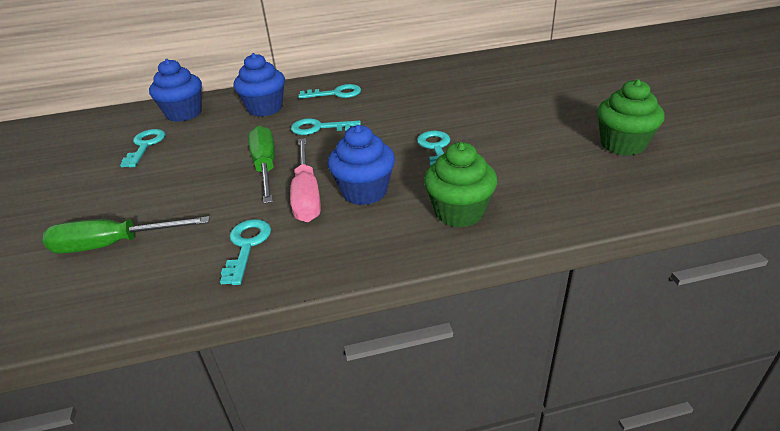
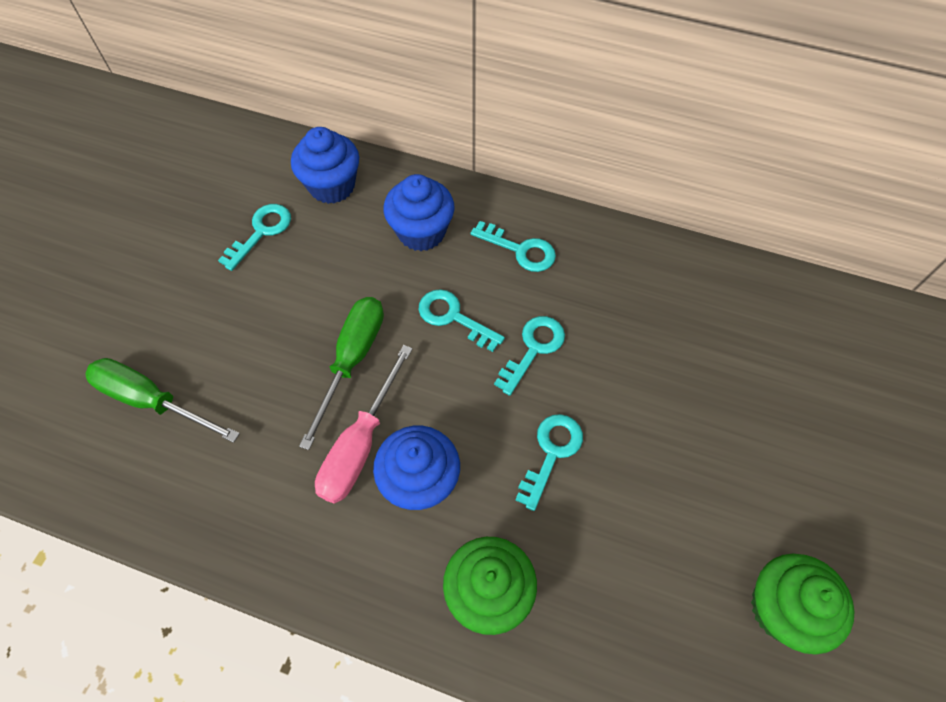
camera: 30 degrees right, 25 degrees up
turquoise key [220,219,271,285] -> turquoise key moved to [494,316,565,396]

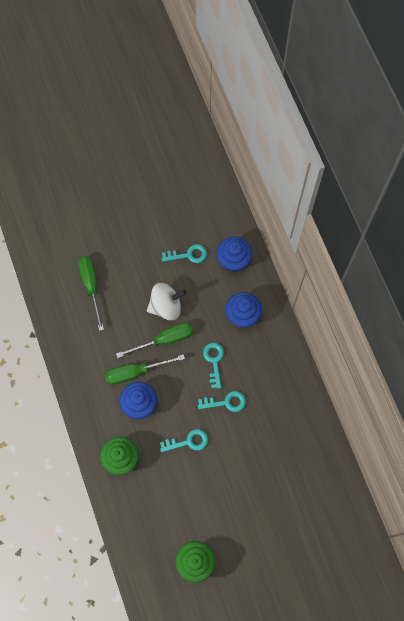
camera: 50 degrees right, 10 degrees up
pink screwdriver [315,345,413,504] -> green screwdriver [105,354,185,385]
turquoise key [471,221,556,272] -> none
none -> white spinning top [147,283,187,320]

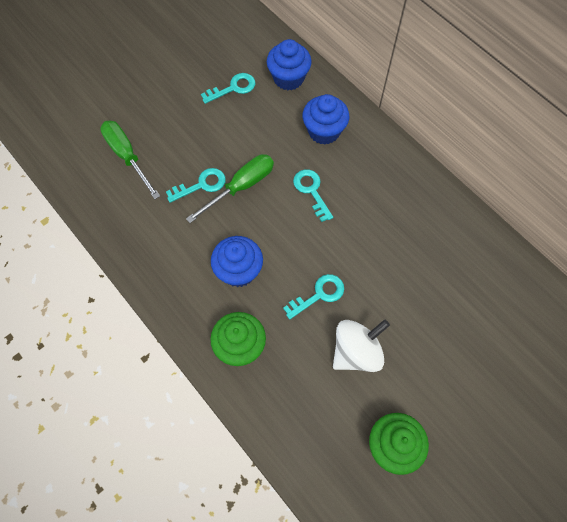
camera: 20 degrees left, 5 degrees down
green screwdriver [105,354,185,385] -> none
white spinning top [147,283,187,320] -> white spinning top moved to [333,319,390,372]
turquoise key [198,391,246,412] -> turquoise key moved to [166,168,226,203]

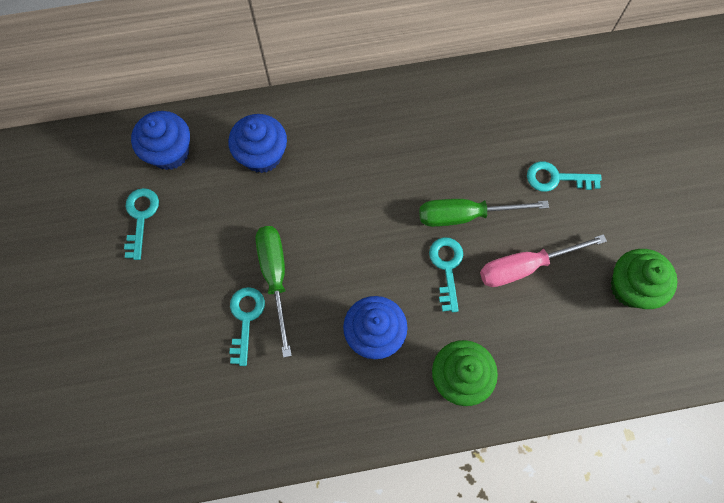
camera: 60 degrees left, 5 degrees up
green screwdriver [100,121,160,199] -> green screwdriver moved to [419,199,549,227]
turquoise key [293,169,333,222] -> turquoise key moved to [527,161,602,192]
white spinning top [333,319,390,372] -> pink screwdriver [480,234,607,287]

